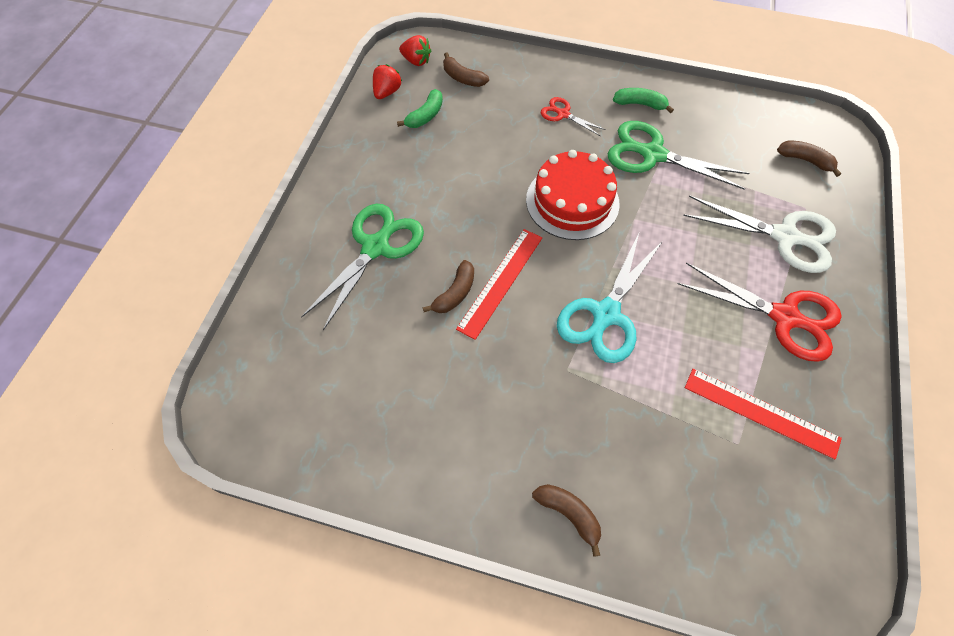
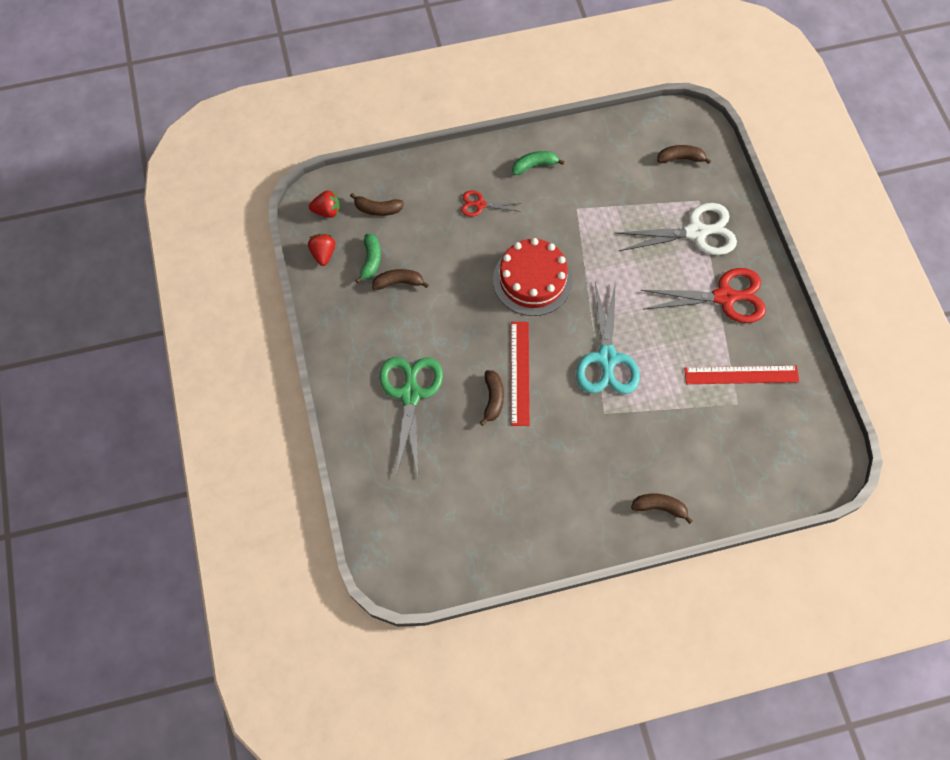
camera: 30 degrees left, 5 degrees up
green scissors [607,121,750,190] -> none
none -> brown banana [372,269,429,290]

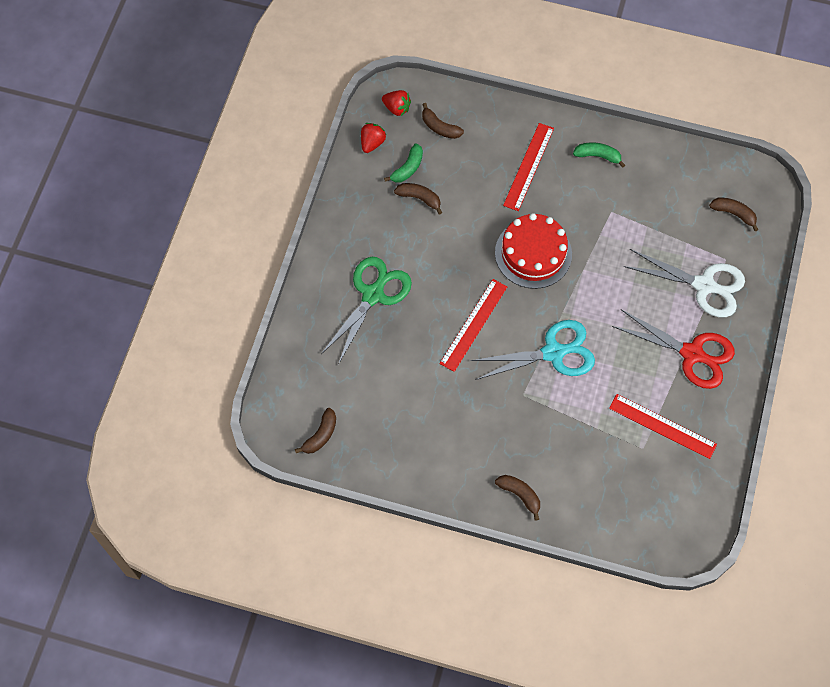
camera: 30 degrees right, 0 degrees up
red scissors [461,191,522,217] -> red ruler [503,123,554,211]
brown banana [480,370,504,426] -> brown banana moved to [295,408,336,454]
turquoise scissors [576,281,640,394] -> turquoise scissors turned 135 degrees counterclockwise [471,320,595,380]

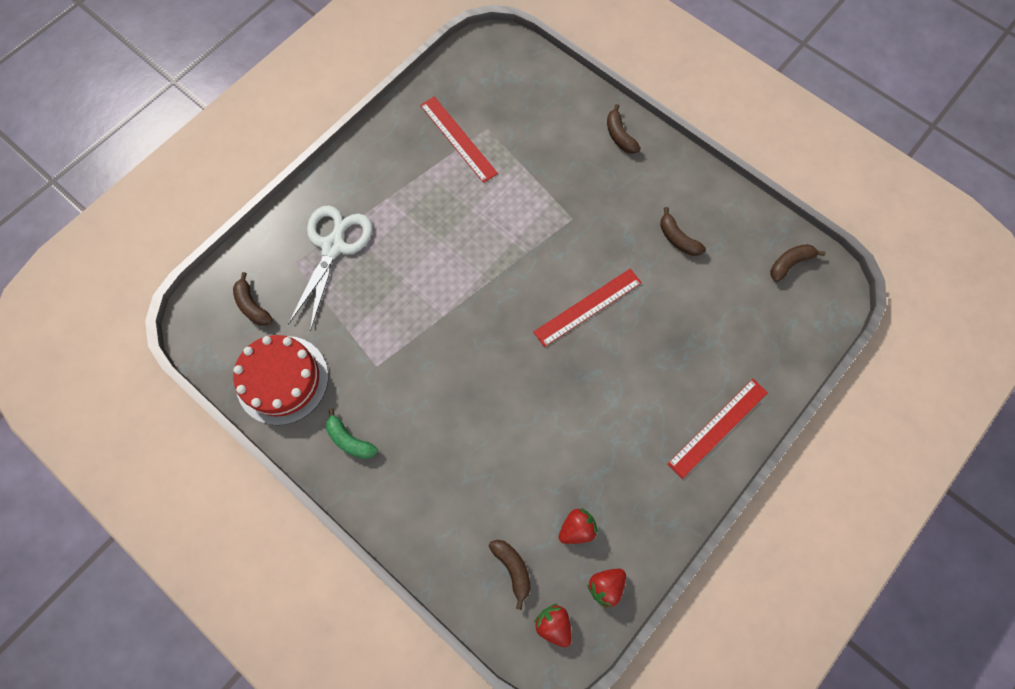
camera: 155 degrees left, 5 degrees up
green scissors [321,257,412,365] -> none
green banana [384,143,423,183] -> red strawberry [559,508,598,544]
brown banana [394,183,442,215] -> brown banana moved to [660,207,706,256]
turquoise scissors [471,320,595,380] -> none
red cake [495,213,572,289] -> red cake moved to [233,335,328,425]
red ruler [503,123,554,211] -> red ruler moved to [667,379,768,479]
red scissors [612,309,735,389] -> none
white scissors [624,249,745,317] -> white scissors turned 60 degrees clockwise [288,206,372,331]

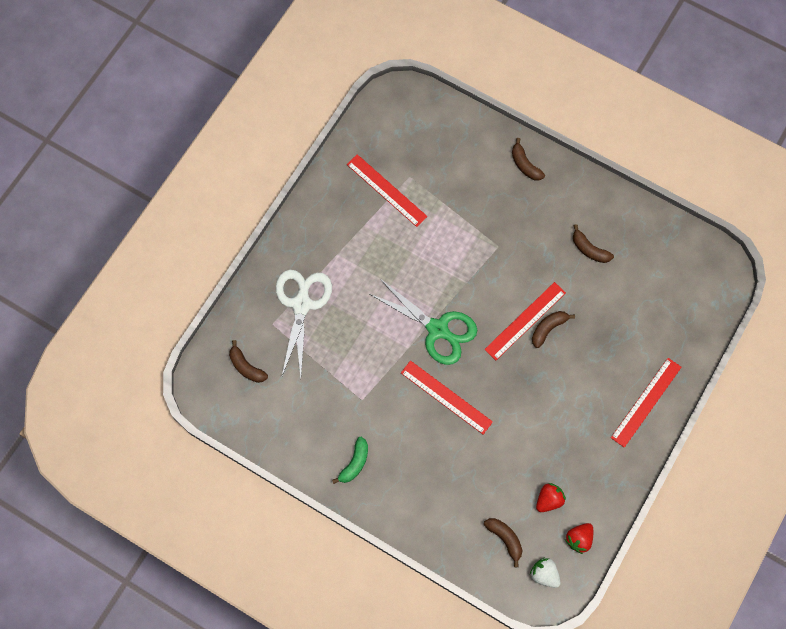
camera: 10 degrees left, 0 degrees up
red cake [233,335,328,425] -> none
green banana [326,408,378,459] -> green banana turned 90 degrees counterclockwise [332,437,368,484]
red strawberry [534,604,572,647] -> white strawberry [530,558,560,588]
brown banana [770,244,825,282] -> brown banana moved to [532,311,575,348]
none -> green scissors [370,279,477,365]
none -> red ruler [401,361,493,434]

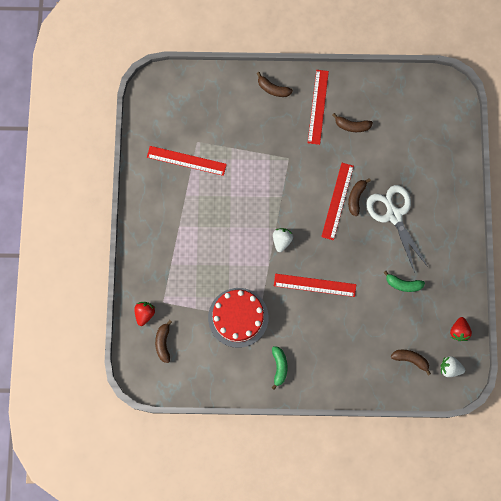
camera: 30 degrees left, 5 degrees up
brown banana [229,340,268,383] -> brown banana turned 75 degrees clockwise [155,320,172,363]
white scissors [276,270,332,377] -> white scissors moved to [366,185,428,273]
green scissors [370,279,477,365] -> white strawberry [273,228,293,252]
red strawberry [536,483,566,512] -> red strawberry moved to [134,302,155,326]
red ruler [611,358,682,448] -> red ruler moved to [308,70,329,145]
none -> red cake [208,288,269,348]
none -> green banana [383,271,425,292]

